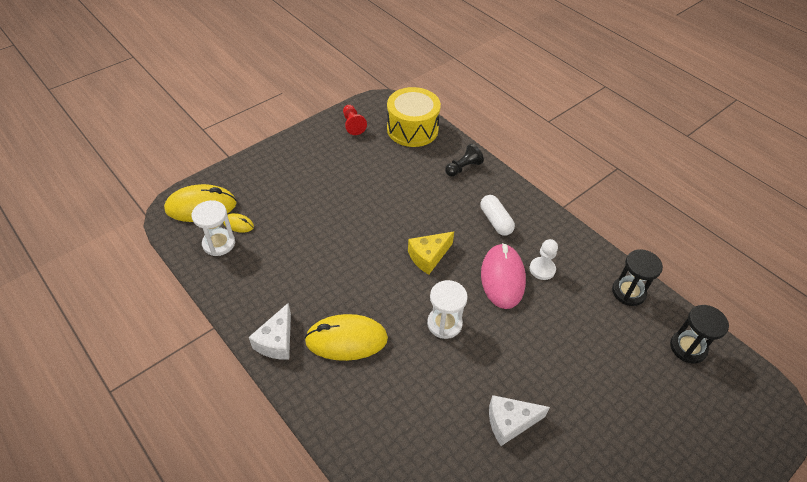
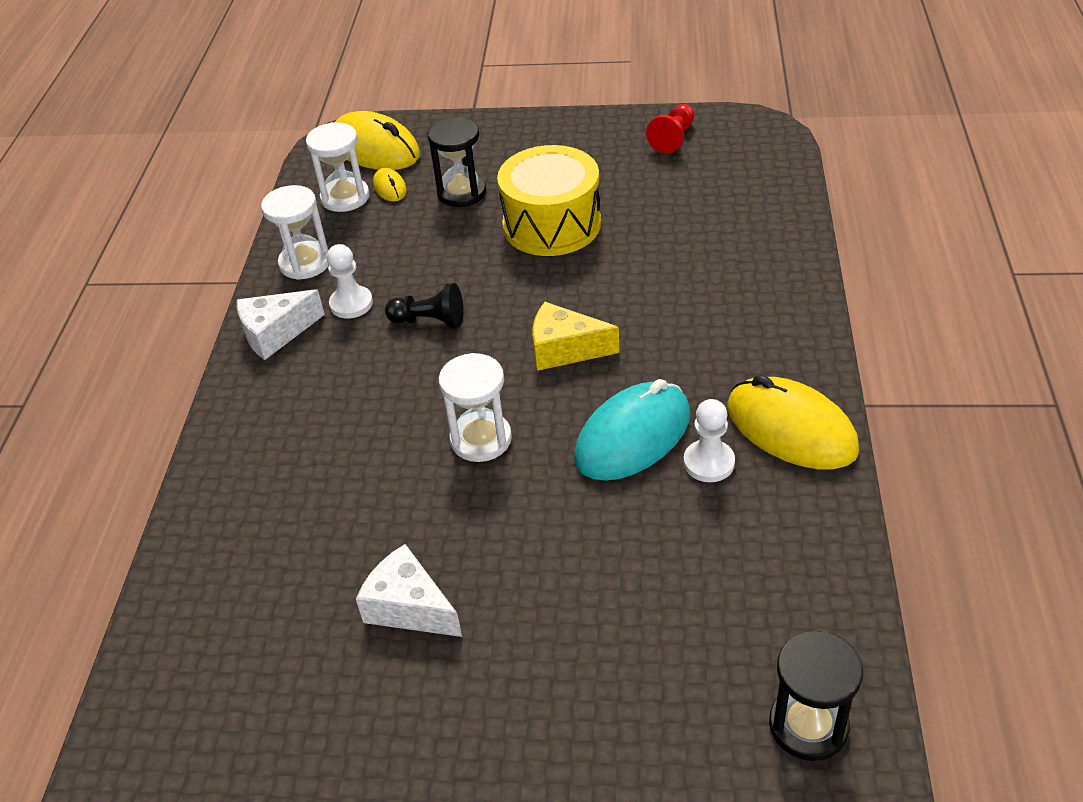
camera: 50 degrees right, 5 degrees down
yellow mouse [304,314,388,361] -> yellow mouse moved to [727,375,859,470]
yellow drum [387,87,441,147] -> yellow drum moved to [497,145,601,256]
black pawn [445,144,484,176] -> black pawn moved to [385,283,464,328]
white capsule [480,195,515,236] -> none
pink mouse [481,243,526,309] -> turquoise mouse [574,379,690,481]
black hourglass [612,249,663,306] -> black hourglass moved to [427,117,486,207]
none -> white hourglass [261,185,329,280]
none -> white pawn [327,244,373,319]

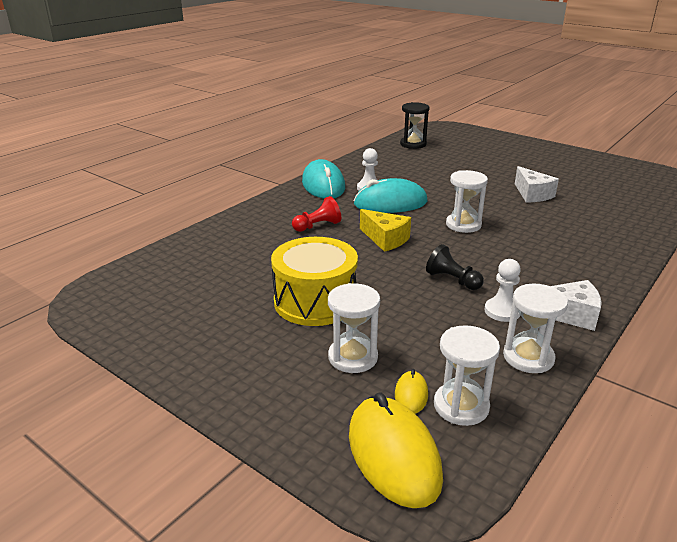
camera: 150 degrees left, 15 degrees down
black hourglass [427,117,486,207] -> white hourglass [328,283,380,373]
red pawn [646,104,695,154] -> red pawn moved to [292,196,341,232]
yellow mouse [727,375,859,470] -> turquoise mouse [302,159,345,199]

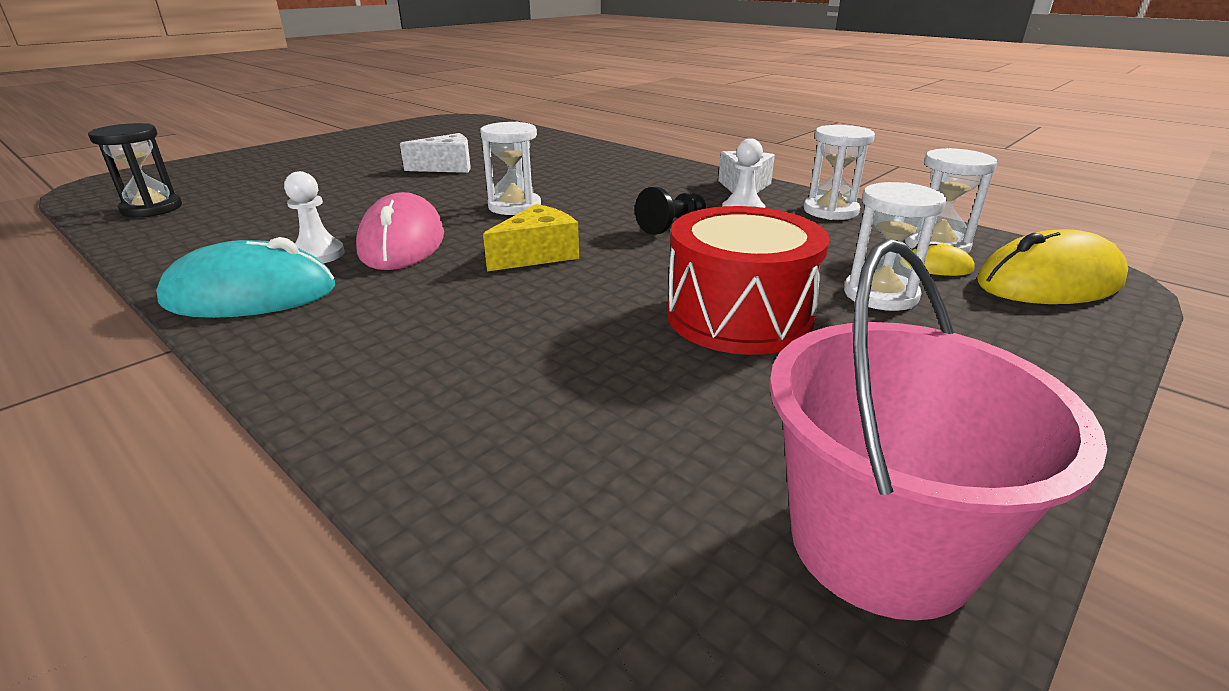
camera: 85 degrees left, 0 degrees up
yellow drum [271,237,358,326] -> red drum [667,206,830,355]
red pawn [292,196,341,232] -> none
turquoise mouse [354,178,428,213] -> pink mouse [356,192,444,270]
none -> pink bucket [769,239,1107,621]

